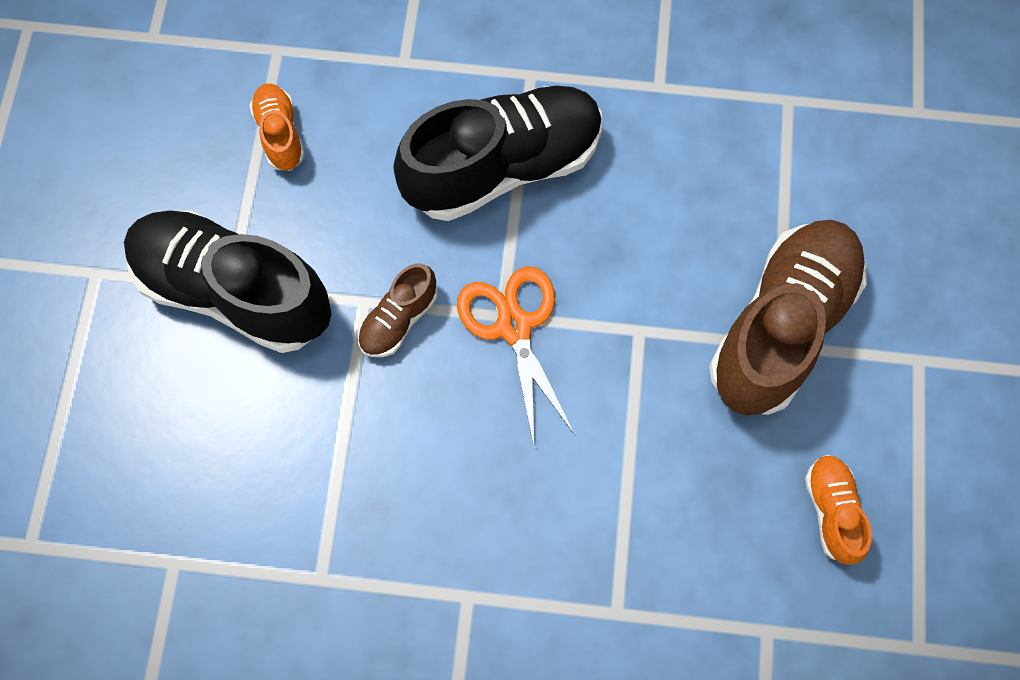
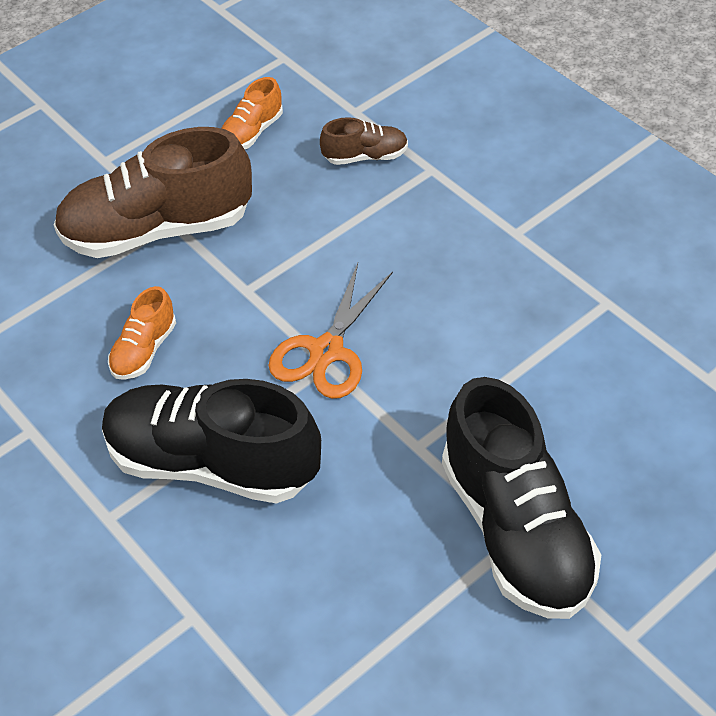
camera: 135 degrees left, 20 degrees down
orange shoe [249,83,305,171] -> orange shoe moved to [108,286,176,380]
brown shoe [358,263,437,357] -> brown shoe moved to [320,117,408,165]

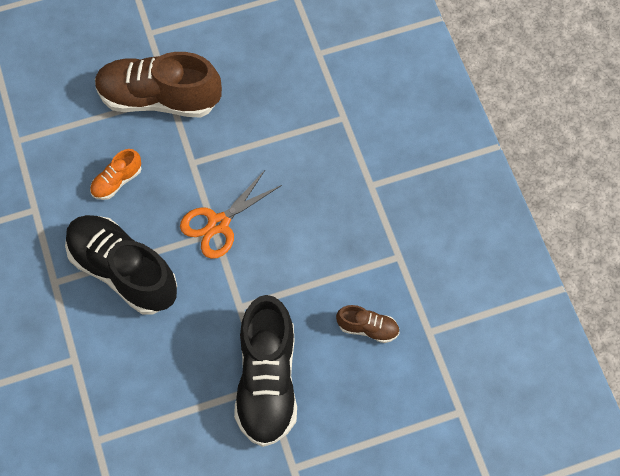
camera: 20 degrees right, 15 degrees up
orange shoe [221,77,283,149] -> none
brown shoe [320,117,408,165] -> brown shoe moved to [336,305,400,343]

